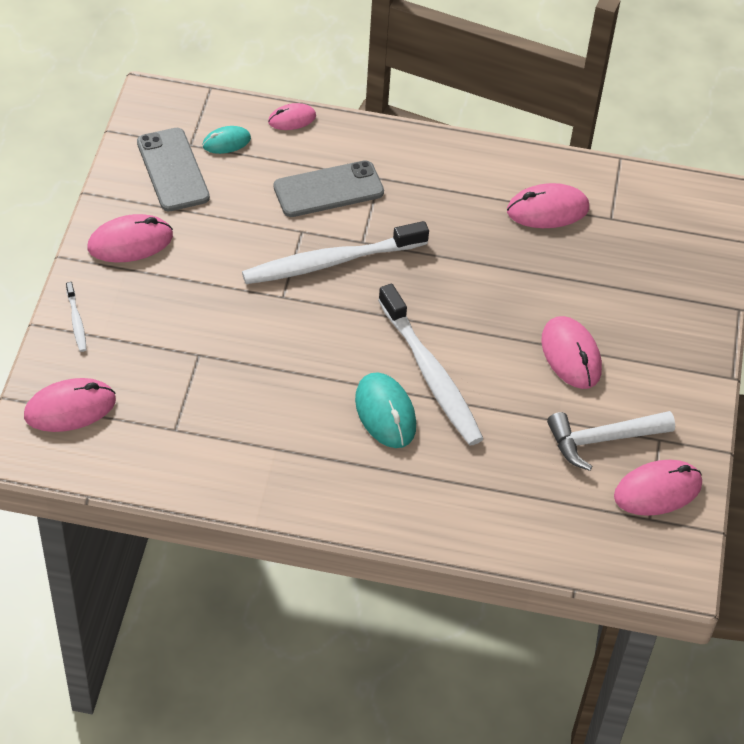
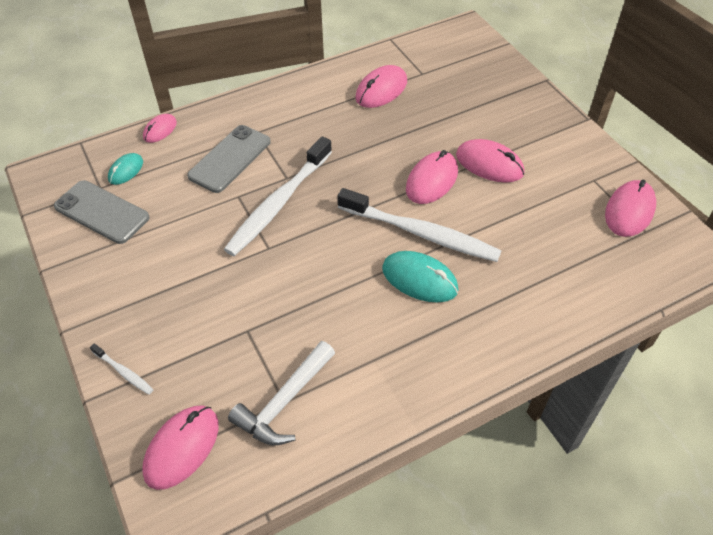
camera: 35 degrees left, 0 degrees up
pink mouse [87,214,173,263] -> pink mouse moved to [406,150,458,204]
white hammer [547,411,675,471] -> white hammer moved to [228,341,335,445]

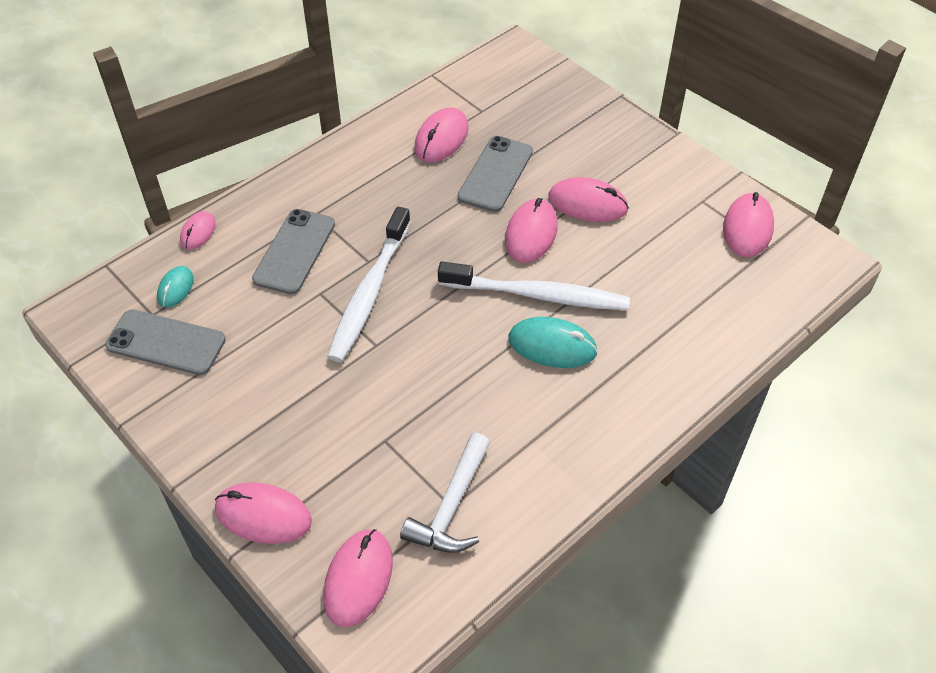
camera: 15 degrees left, 0 degrees up
white toothbrush [90,343,154,395] -> pink mouse [215,482,312,544]
none -> grey phone [458,136,533,212]

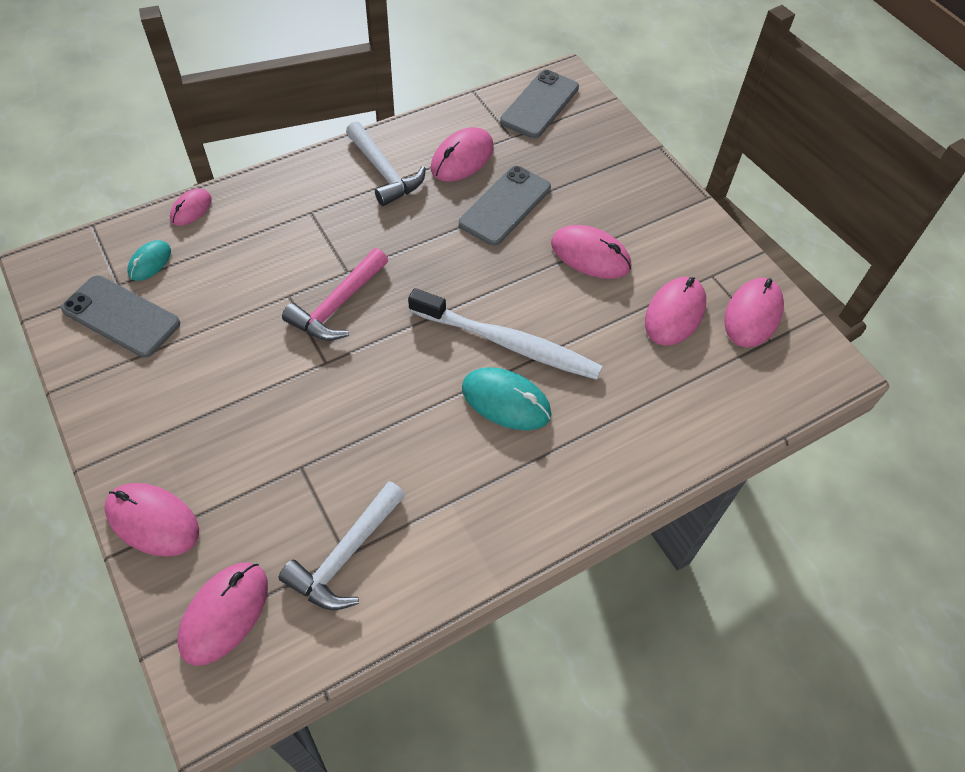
camera: 10 degrees right, 5 degrees up
grey phone [252,209,335,294] -> grey phone moved to [500,70,579,139]
white toothbrush [327,207,411,362] -> pink hammer [282,248,388,341]
pink mouse [505,198,558,263] -> pink mouse moved to [645,277,706,345]
none -> white hammer [346,121,426,206]

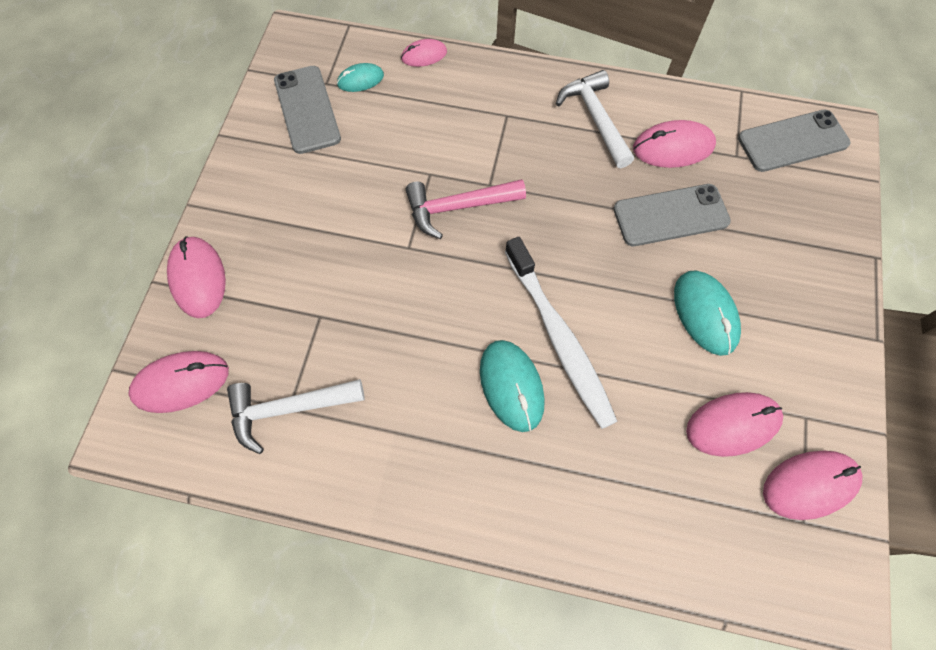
camera: 45 degrees right, 10 degrees up
white hammer [346,121,426,206] -> white hammer turned 150 degrees clockwise [556,70,634,168]
pink mouse [551,225,631,279] -> turquoise mouse [674,270,741,356]

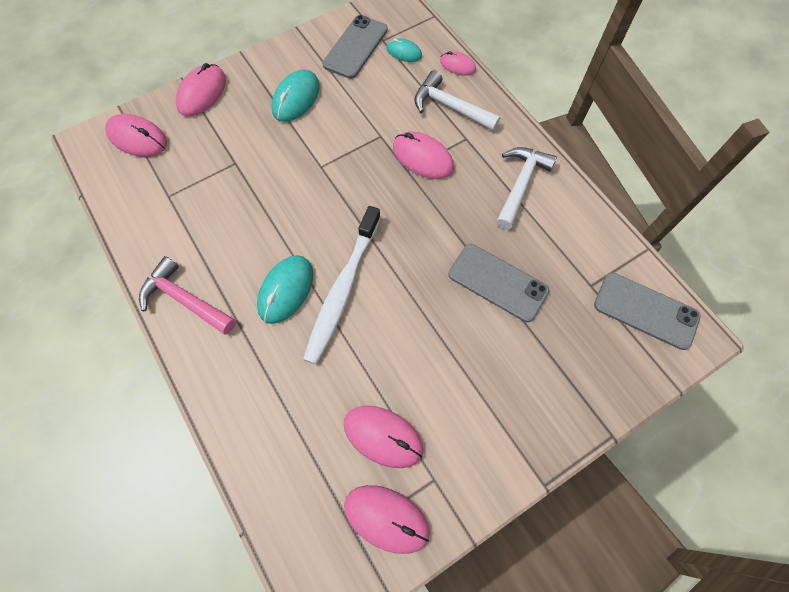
camera: 45 degrees right, 0 degrees up
white hammer [227,379,365,454] -> white hammer moved to [414,70,501,131]
pink hammer [406,179,526,239] -> pink hammer moved to [139,256,236,335]
pink mouse [633,120,716,168] -> pink mouse moved to [393,131,454,179]
turquoise mouse [674,270,741,356] -> turquoise mouse moved to [272,69,320,122]

